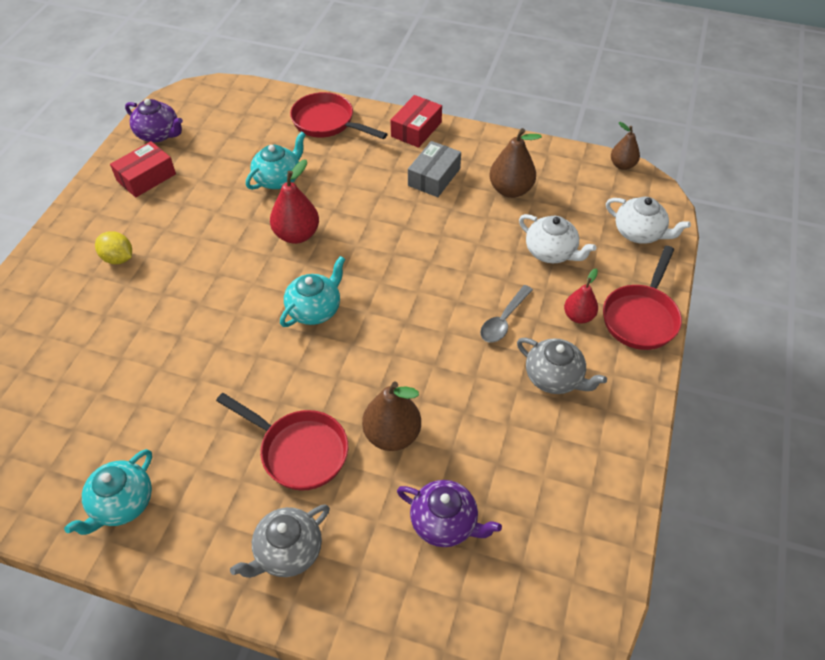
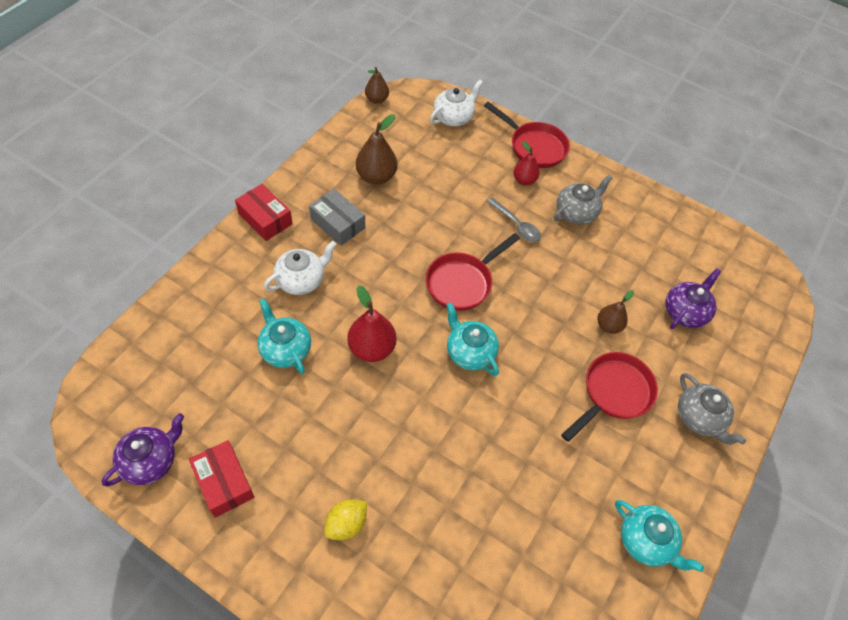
camera: 80 degrees left, 5 degrees up
red pan [290,92,388,139] -> red pan moved to [426,233,520,311]
brown pear [362,382,421,451] -> brown pear [597,290,634,334], size x0.64
white teapot [519,214,597,263] -> white teapot moved to [264,241,337,295]

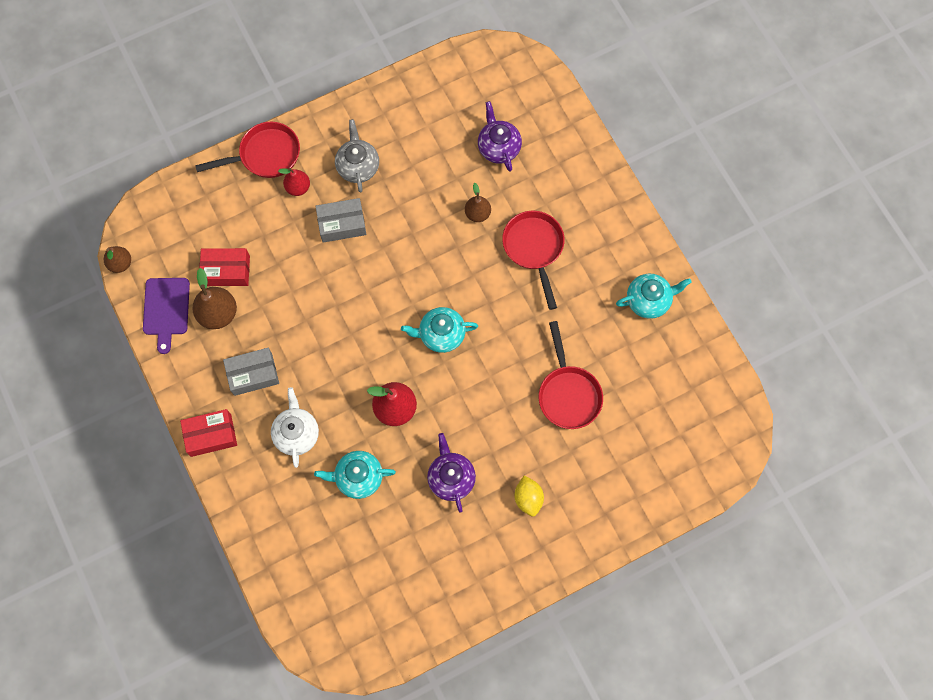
camera: 55 degrees left, 15 degrees up
purple teapot [102,413,184,487] -> purple teapot moved to [427,433,476,513]
red box [189,440,254,518] -> red box moved to [199,248,250,286]
red pan [426,233,520,311] -> red pan moved to [539,321,603,429]
white teapot [430,80,483,126] -> none
grey spoon [487,197,541,242] -> grey box [315,198,367,243]
grey teapot [678,373,746,445] -> none
none -> purple cutting board [143,278,190,354]

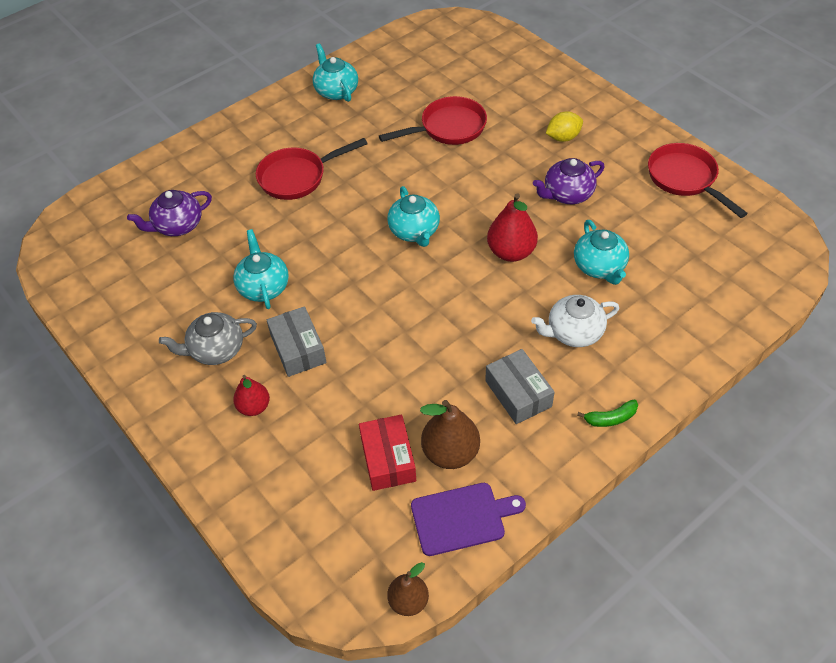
camera: 100 degrees left, 20 degrees down
red box [180,409,237,457] -> green banana [577,399,638,427]
red pan [195,122,300,178] -> red pan moved to [648,143,748,218]
brown pear [465,183,491,222] -> none
none -> turquoise teapot [233,229,289,309]

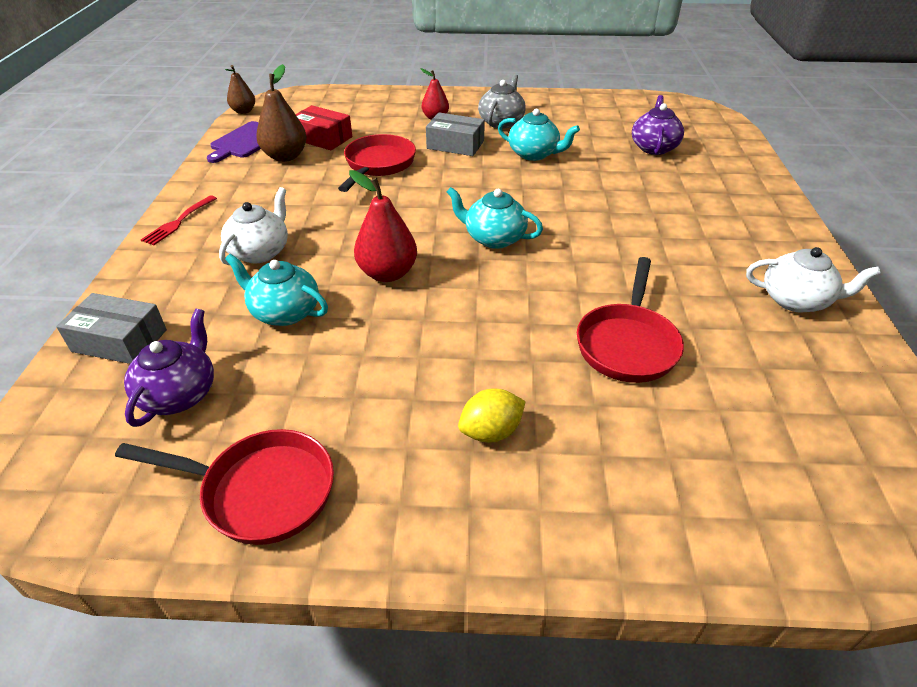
camera: 130 degrees right, 10 degrees down
red pan [256,138,368,200] -> red pan moved to [338,134,416,192]
turquoise teapot [313,43,358,102] -> white teapot [746,247,881,313]
grey box [485,349,555,424] -> grey box moved to [56,293,167,364]
purple teapot [533,158,605,204] -> purple teapot moved to [124,309,214,427]
yellow lemon [546,111,583,142] -> yellow lemon turned 45 degrees clockwise [458,389,526,443]
green banana [577,399,638,427] -> red fork [141,195,217,245]

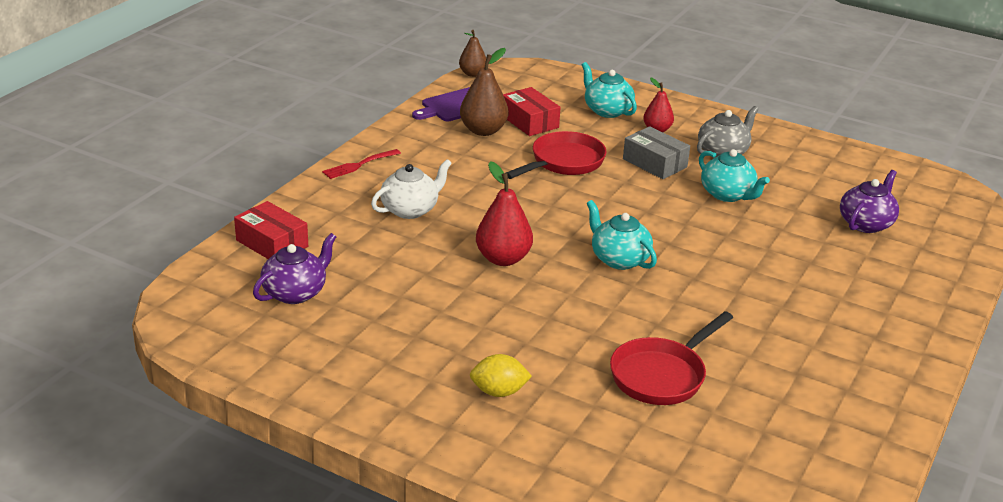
camera: 25 degrees right, 10 degrees down
grey box [56,293,167,364] -> red box [234,201,308,259]
red pan [115,429,334,545] -> none
turquoise teapot [225,254,328,326] -> turquoise teapot moved to [582,62,637,118]
white teapot [746,247,881,313] -> none

